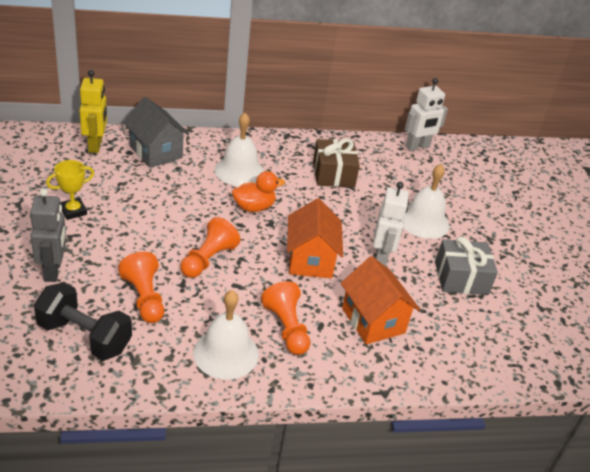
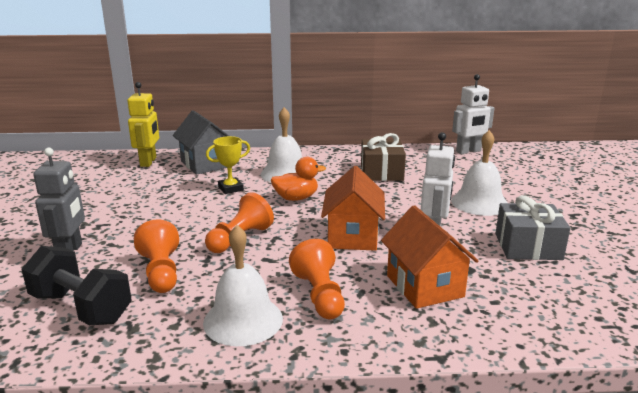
camera: 10 degrees right, 15 degrees down
yellow trophy [46,160,94,220] -> yellow trophy moved to [206,136,250,194]

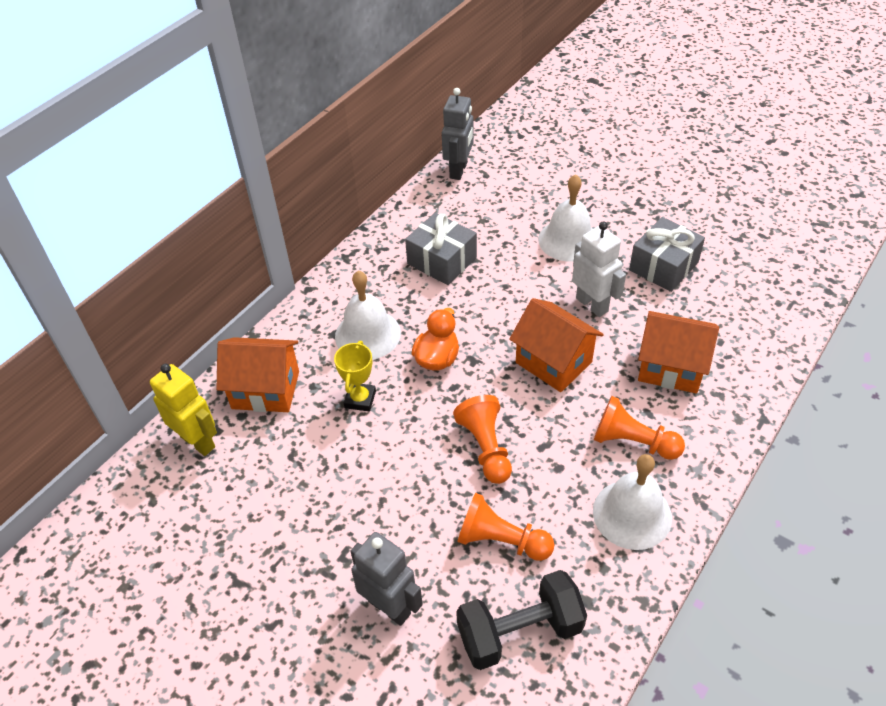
camera: 50 degrees left, 25 degrees up
grey house [173,110,229,175] -> orange house [217,337,299,412]
brown gift [361,133,406,181] -> grey gift [405,213,477,285]
white robot [452,74,494,154] -> grey robot [442,88,474,180]

